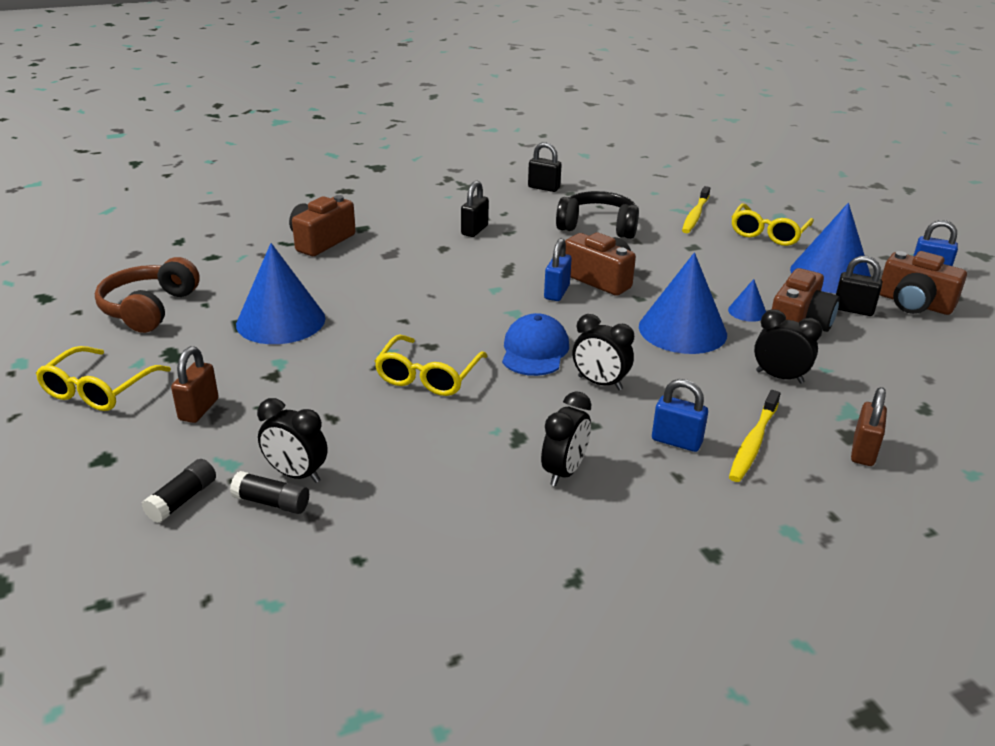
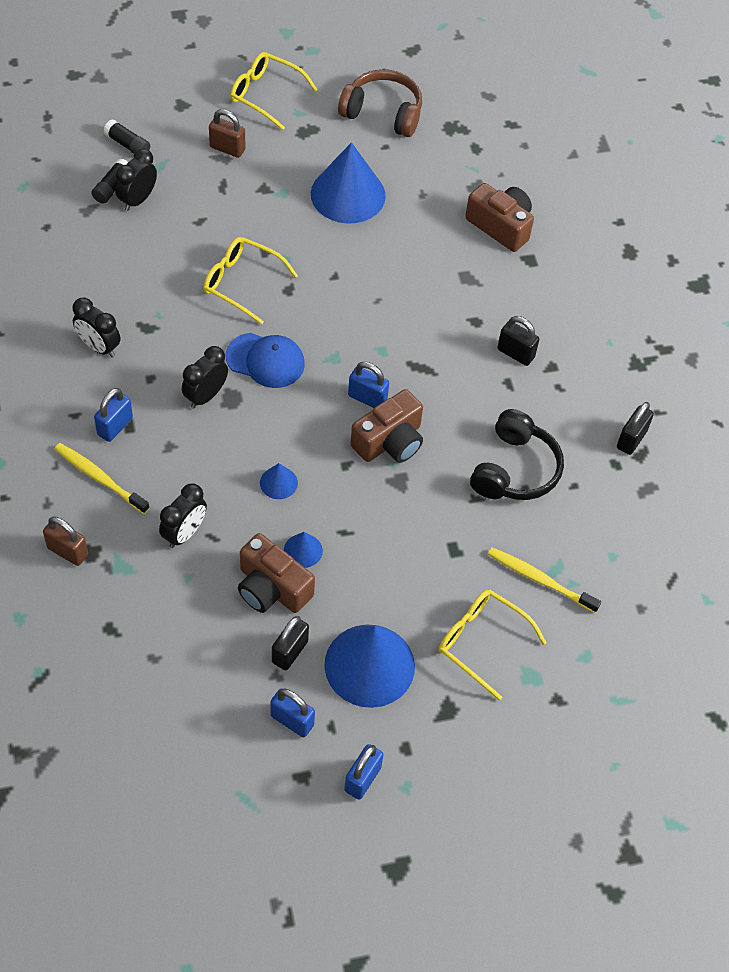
camera: 95 degrees right, 25 degrees up
blue cone [639,252,727,354] -> blue cone [260,463,298,499], size x0.45
brown camera [880,251,967,315] -> blue padlock [270,688,315,737]

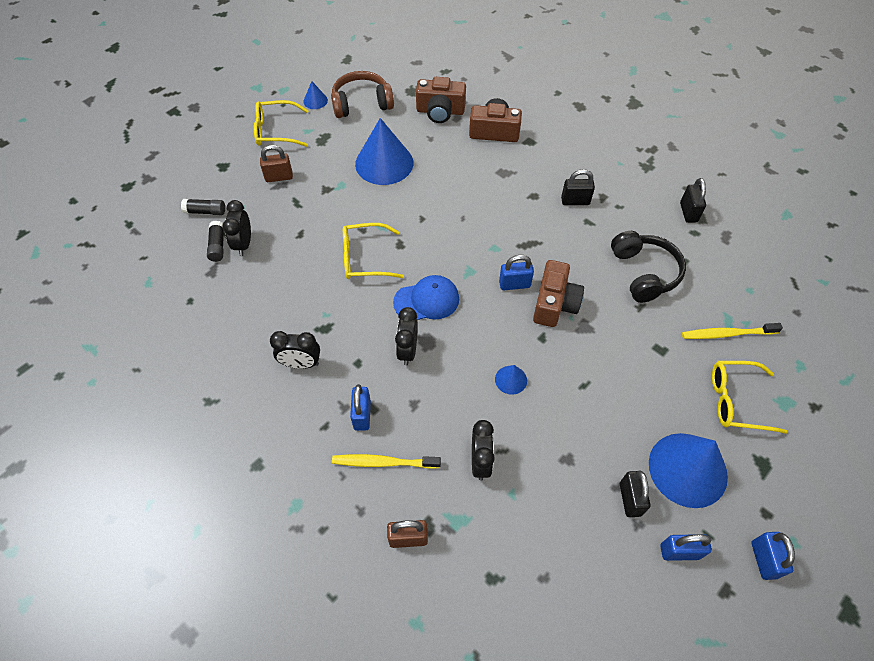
camera: 30 degrees left, 0 degrees up
brown camera [238,533,315,613] -> brown camera moved to [416,77,466,123]
blue cone [284,532,323,568] -> blue cone moved to [303,81,328,109]

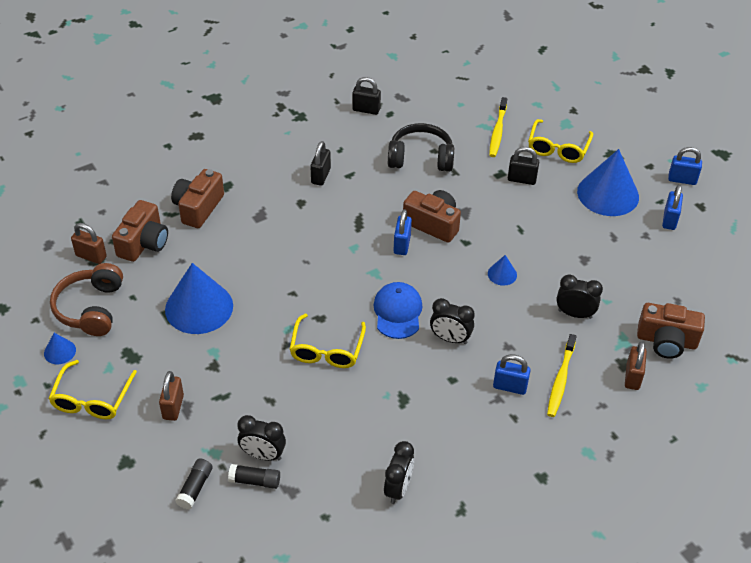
camera: 75 degrees left, 10 degrees down
black clock [270,331,320,369] -> black clock moved to [384,441,414,504]
black padlock [620,470,650,517] -> black padlock moved to [508,147,539,185]
none -> brown padlock [71,223,107,264]
none -> brown camera [637,303,705,359]

